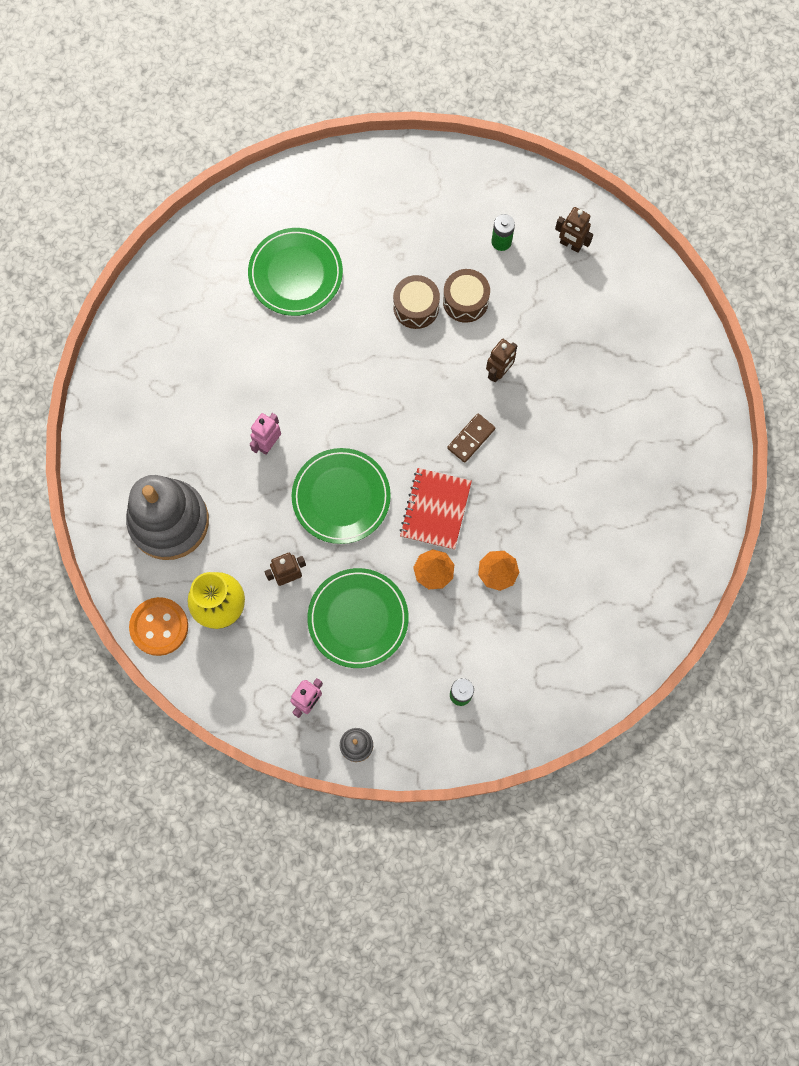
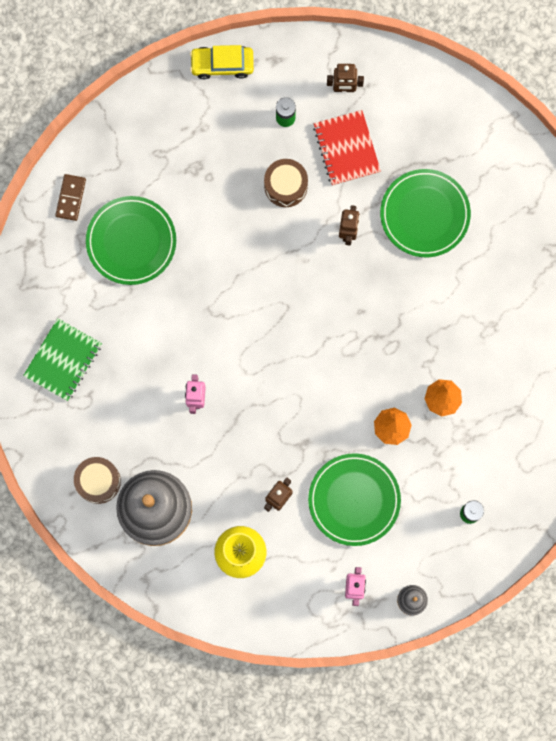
camera: 30 degrees left, 5 degrees up
orange button [129,597,188,656] -> none
green plate [292,448,391,544] -> green plate moved to [380,169,471,257]
brown drum [393,275,440,329] -> brown drum moved to [74,457,121,504]
red notebook [400,468,472,550] -> red notebook moved to [313,110,381,186]
brown domino [447,413,495,463] -> brown domino moved to [55,174,86,221]
none -> green notebook [23,318,102,401]
none -> yellow car [190,45,254,79]

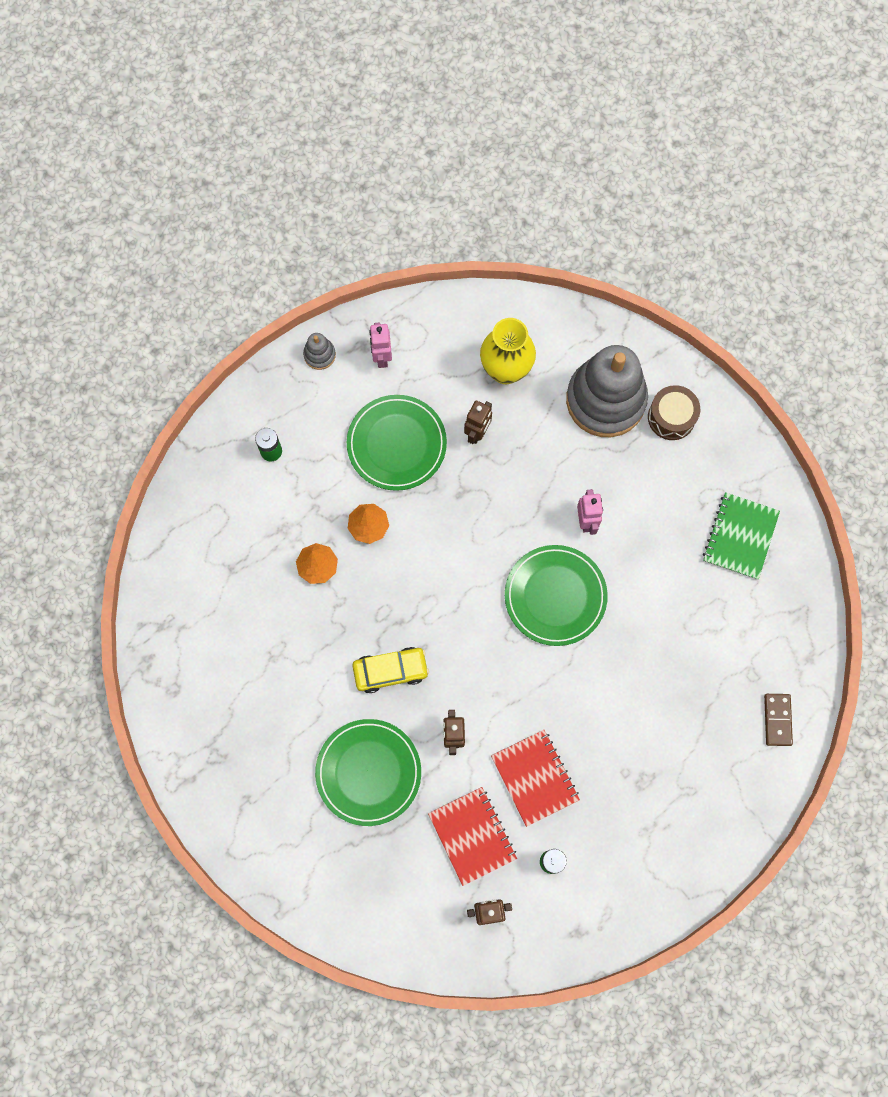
camera: 170 degrees right, 5 degrees down
green plate [86,196,176,285] -> green plate moved to [505,545,608,646]
yellow car [190,45,254,79] -> yellow car moved to [352,647,429,693]
brown drum [264,159,308,207] -> red notebook [491,730,580,827]

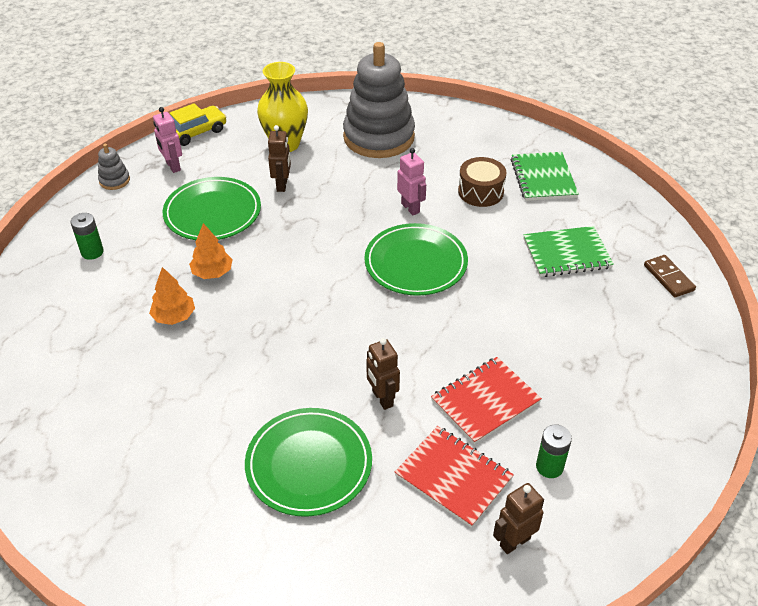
camera: 25 degrees left, 30 degrees down
yellow car [352,647,429,693] -> yellow car moved to [170,103,227,146]
red notebook [491,730,580,827] -> red notebook turned 75 degrees counterclockwise [431,357,542,444]
brown drum [648,385,700,440] -> brown drum moved to [458,157,507,207]
none -> green notebook [523,226,614,277]

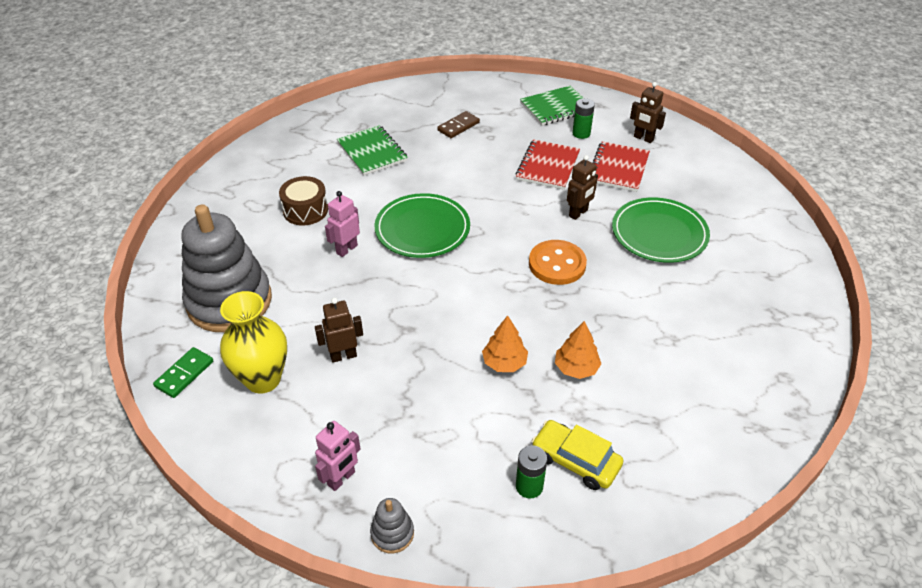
camera: 110 degrees left, 0 degrees up
green plate [163,177,261,240] -> none
yellow car [170,103,227,146] -> yellow car moved to [532,420,623,490]
red notebook [431,357,542,444] -> red notebook turned 75 degrees clockwise [516,139,580,190]
green notebook [511,152,579,201] -> green notebook moved to [520,85,583,126]
brown domino [644,255,696,298] -> brown domino moved to [437,111,480,138]
none -> green domino [153,347,213,398]
none -> orange button [529,240,587,285]

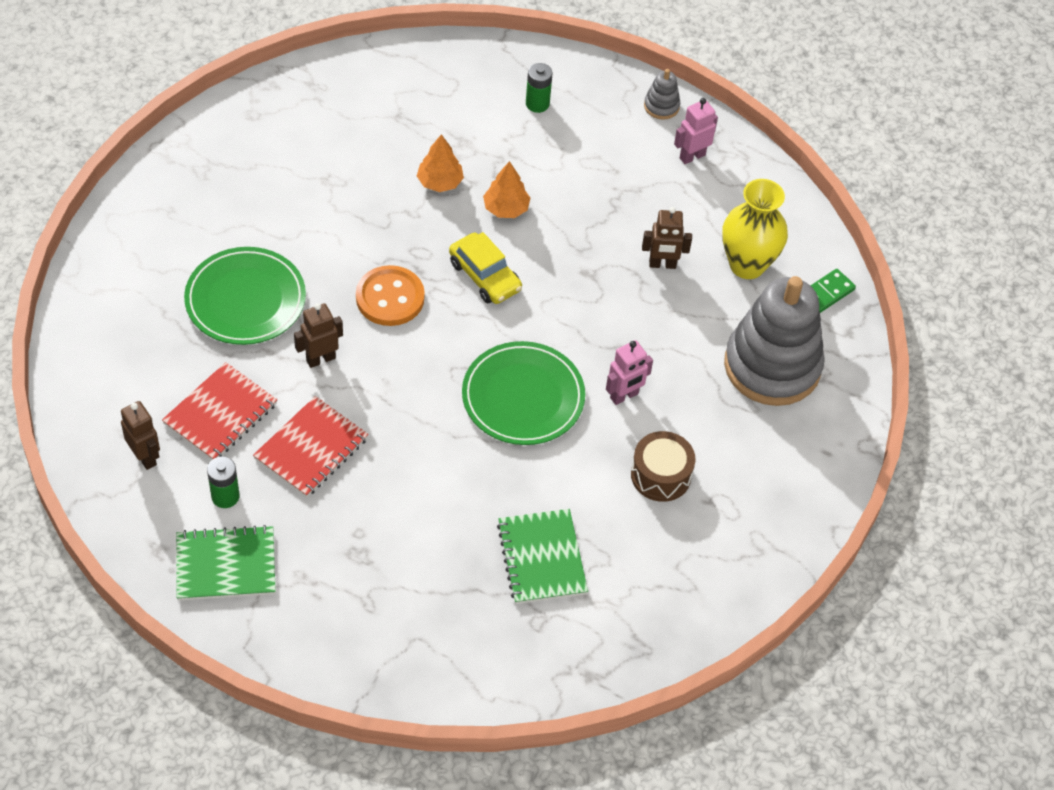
camera: 165 degrees left, 10 degrees up
brown domino [437,111,480,138] -> none
yellow car [532,420,623,490] -> yellow car moved to [449,232,522,304]

